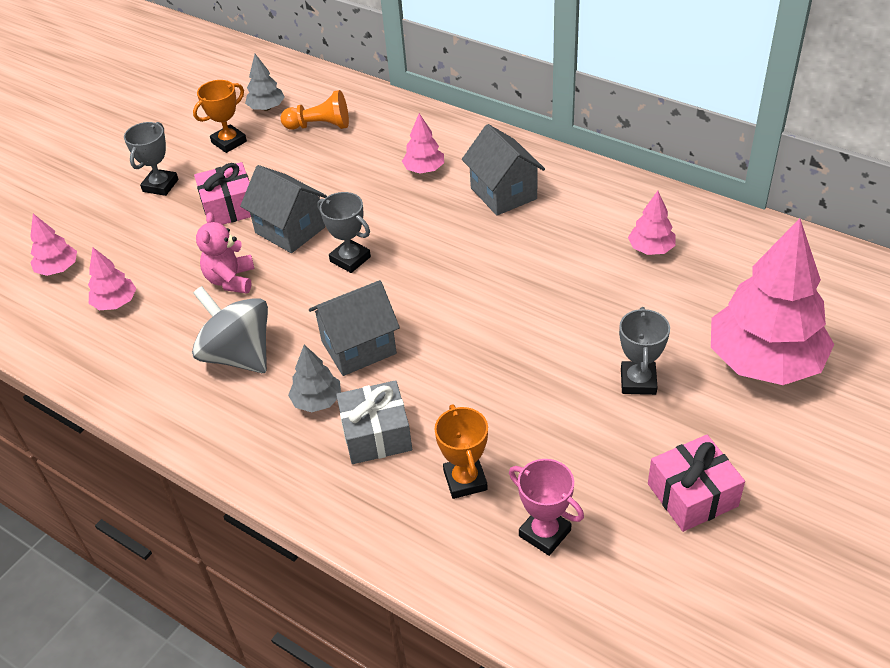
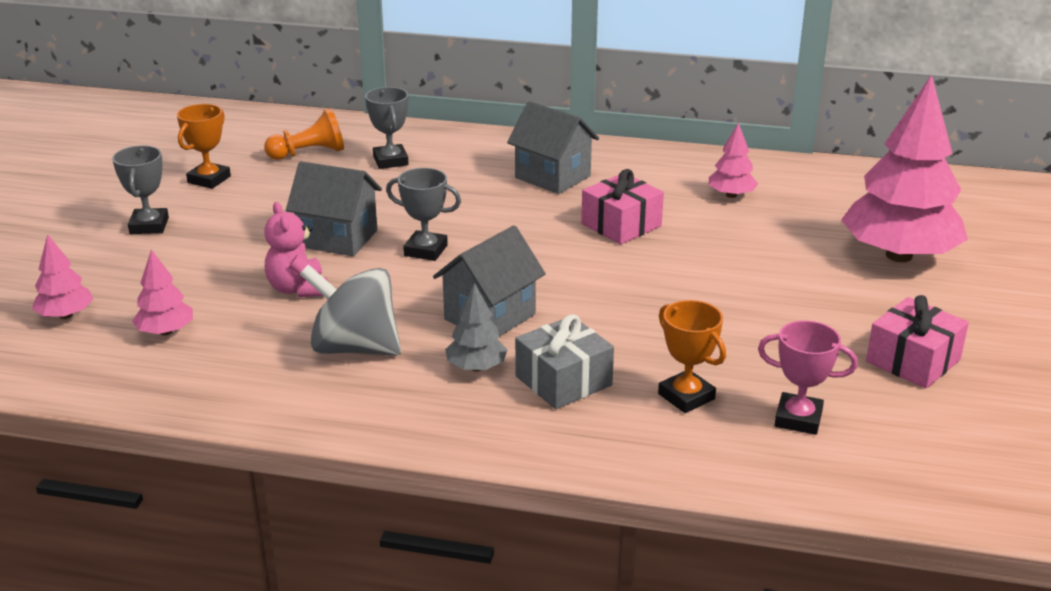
camera: 25 degrees left, 15 degrees down
pink gift [194,162,251,225] -> pink gift moved to [581,169,664,244]
grey tree [245,54,285,111] -> none
pink tree [402,113,444,173] -> none
grey trophy [619,307,670,395] -> grey trophy moved to [365,87,408,169]

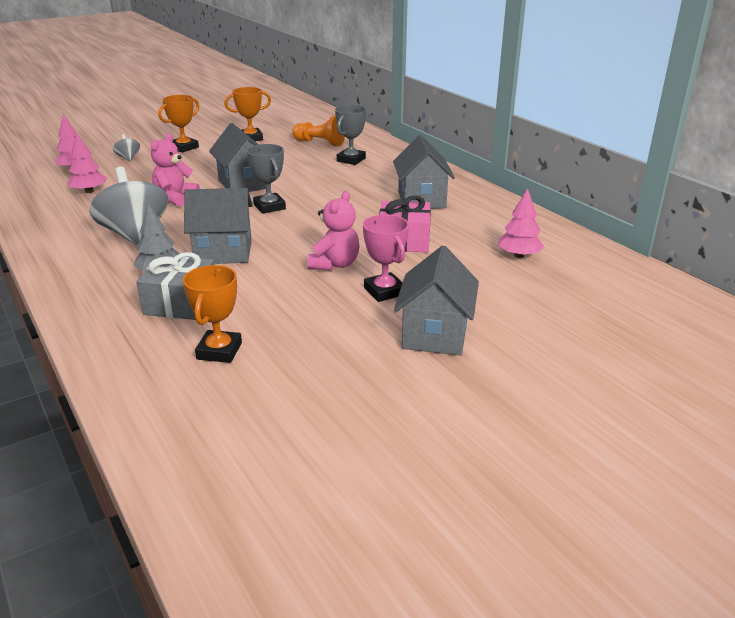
camera: 45 degrees right, 0 degrees up
grey trophy [112,145,169,234] -> orange trophy [158,95,199,153]
pink trophy [758,320,858,435] -> pink trophy moved to [363,215,409,302]
pink tree [841,74,968,262] -> none
pink gift [866,295,969,389] -> none
none -> grey spinning top [113,134,140,161]
none -> pink teddy bear [307,190,359,271]
none -> grey house [394,245,479,355]

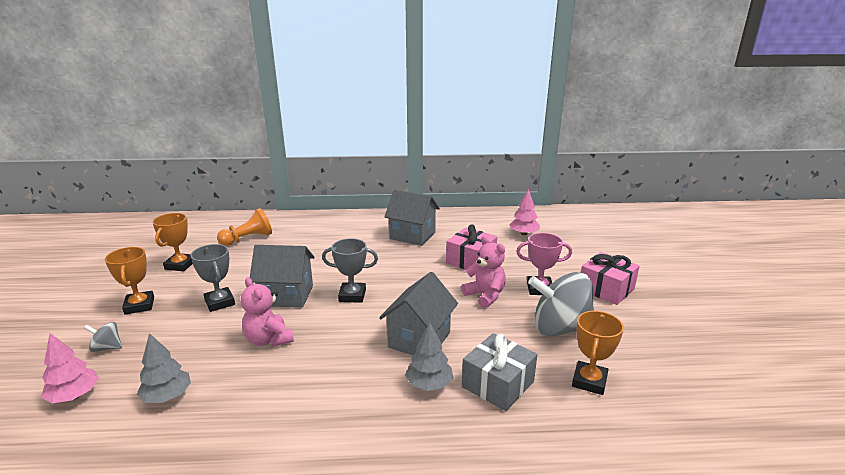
camera: 60 degrees left, 5 degrees down
pink tree [67,133,107,193] -> grey tree [137,333,191,403]
grey spinning top [89,167,168,246] -> grey spinning top moved to [528,272,594,336]
orange trophy [183,265,242,363] -> orange trophy turned 75 degrees clockwise [572,311,624,395]
grey trophy [335,105,366,165] -> grey trophy moved to [191,244,235,312]
grey house [394,245,479,355] -> pink gift [581,252,640,305]

